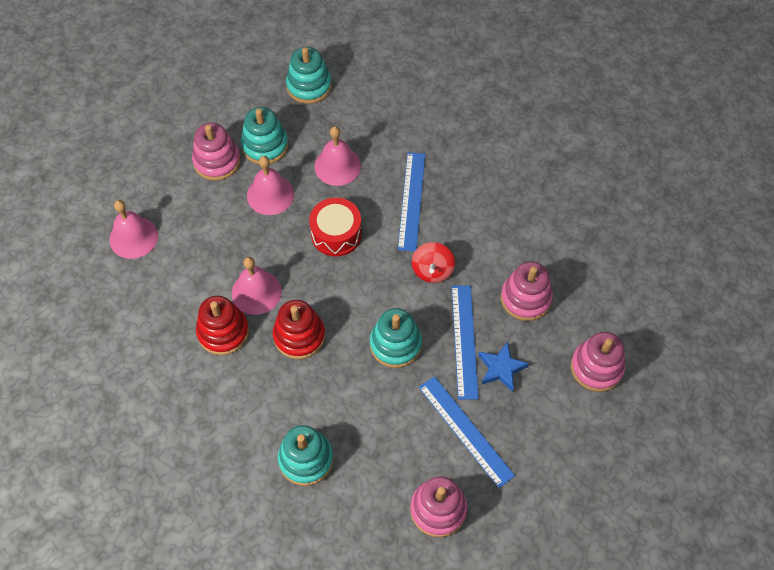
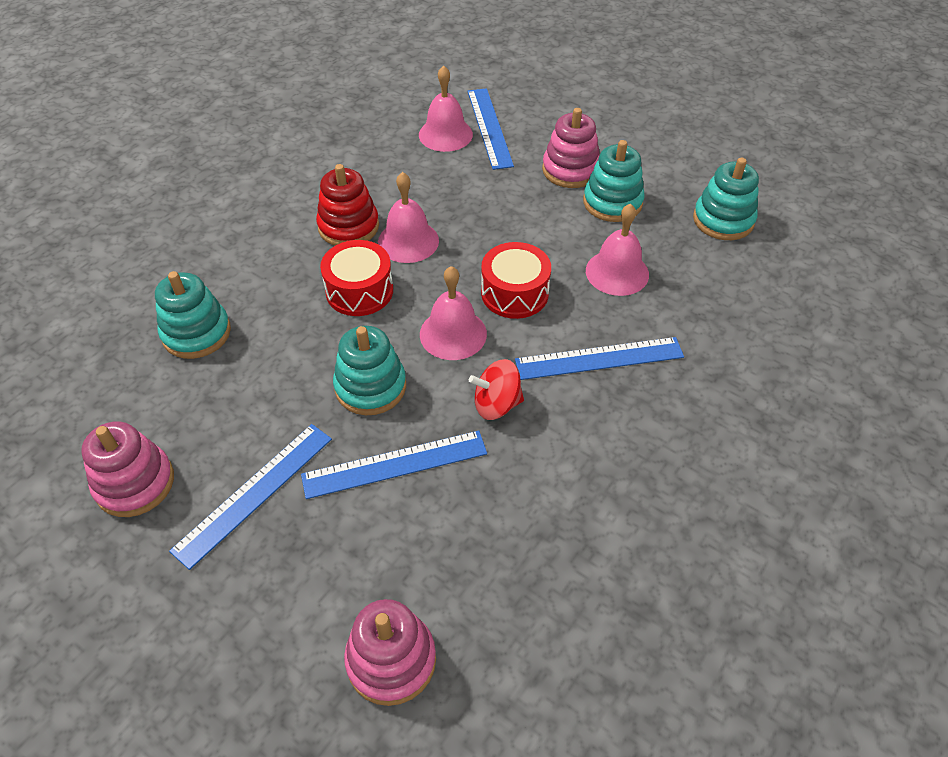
camera: 75 degrees right, 10 degrees down
pink bell [247,156,294,215] -> pink bell moved to [420,266,487,360]
red stacking toy [273,300,325,359] -> red drum [320,240,393,316]
blue star [478,341,529,392] -> none
pink stacking toy [501,262,553,321] -> none
none -> blue ruler [467,88,514,170]

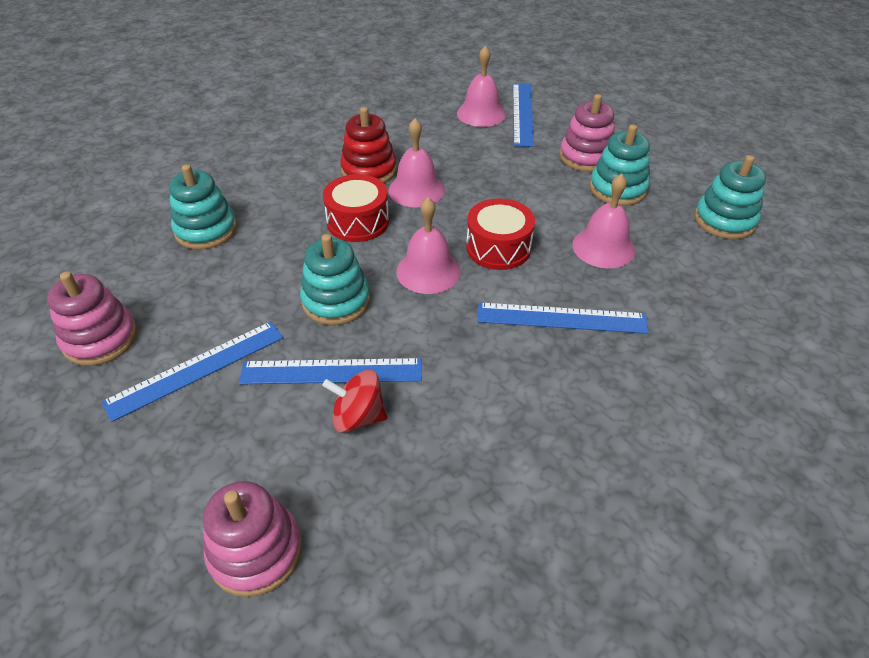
camera: 15 degrees right, 5 degrees down
red spinning top [469,359,524,420] -> red spinning top moved to [322,370,387,433]

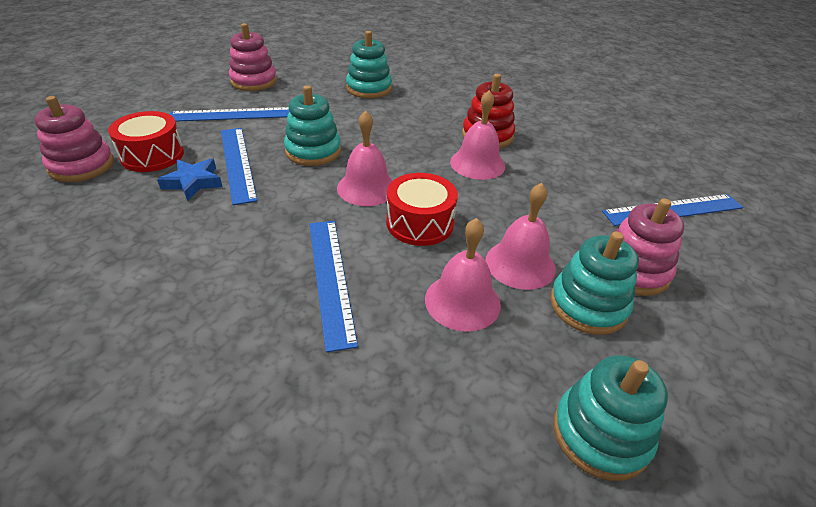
camera: 70 degrees right, 5 degrees down
blue ruler [101,321,283,422] -> blue ruler turned 45 degrees counterclockwise [170,107,290,122]
red spinning top [322,370,387,433] -> blue star [157,158,222,201]
red drum [323,174,389,242] -> red drum moved to [108,111,184,172]
pink bell [457,45,506,127] -> pink bell moved to [486,183,556,290]

